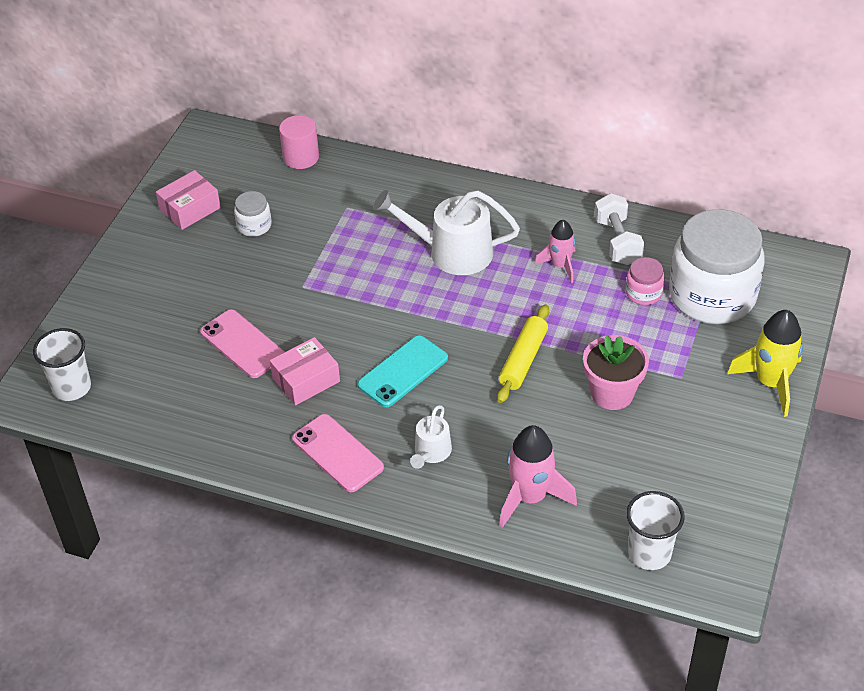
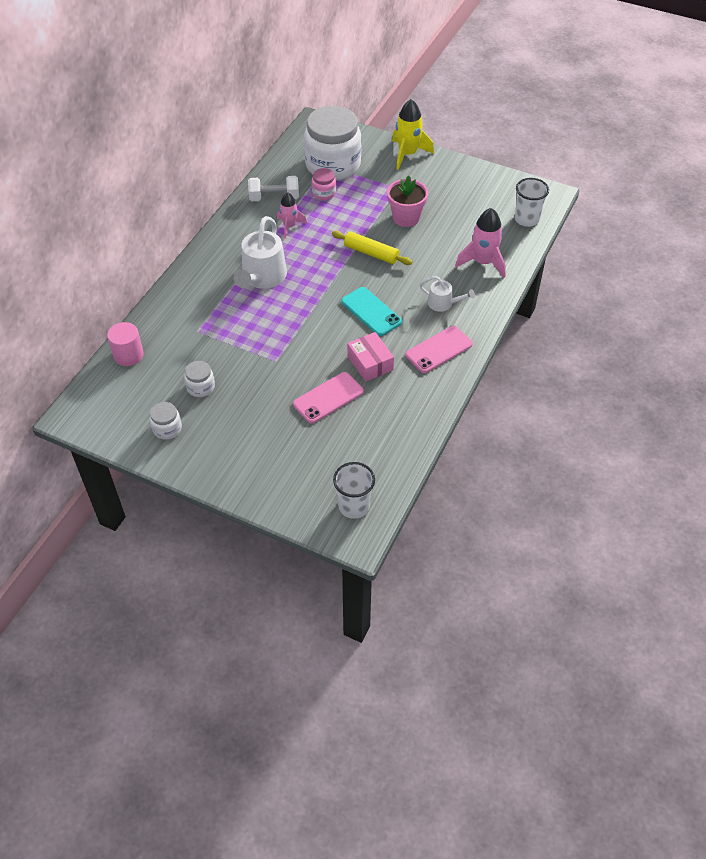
camera: 85 degrees left, 5 degrees up
pink box [156,170,221,230] -> white jar [150,402,182,440]

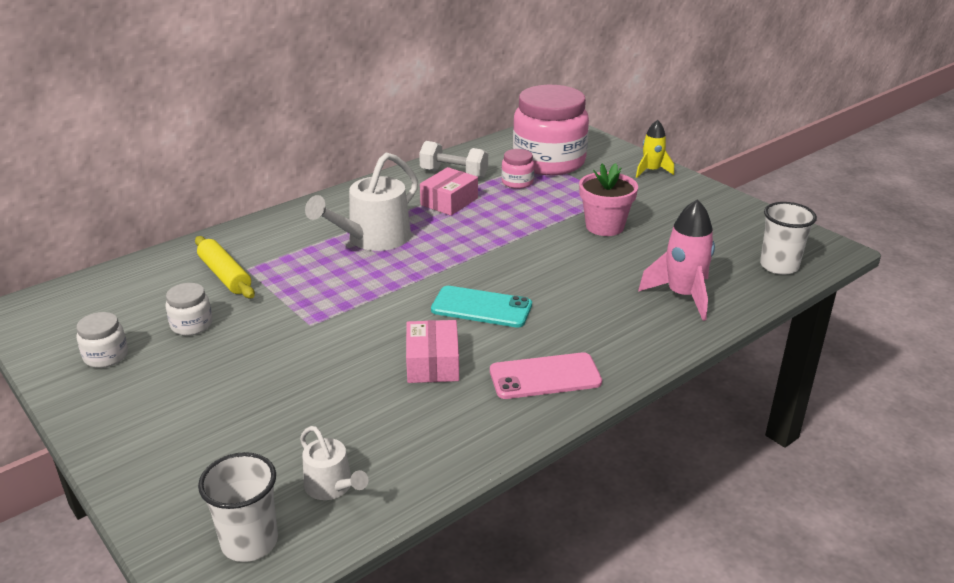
camera: 25 degrees right, 20 degrees down
pink cylinder [107,322,144,366] -> none
pink rocket [277,192,307,239] -> pink box [420,167,478,216]
pink phone [293,372,364,423] -> none
white jar [304,106,361,181] -> pink jar [513,85,589,175]
yellow rolling pin [332,231,412,265] -> yellow rolling pin moved to [195,236,255,298]
turquoise phone [341,287,402,336] -> turquoise phone turned 60 degrees counterclockwise [431,286,532,328]
yellow rocket [392,99,434,170] -> yellow rocket [636,120,674,178], size x0.64
white watering can [420,276,475,312] -> white watering can moved to [300,426,368,500]

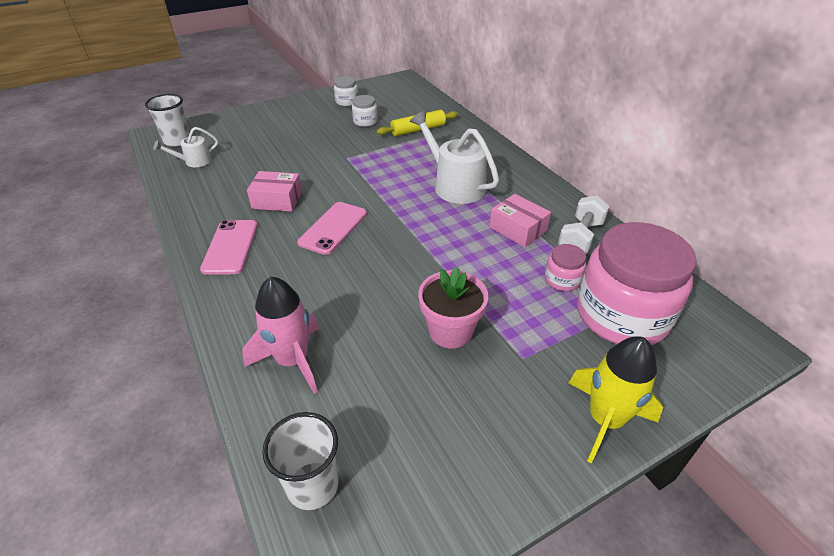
camera: 100 degrees right, 10 degrees up
turquoise phone [431,286,532,328] -> pink phone [297,202,367,255]
yellow rocket [636,120,674,178] -> yellow rocket [569,336,663,463], size x1.57

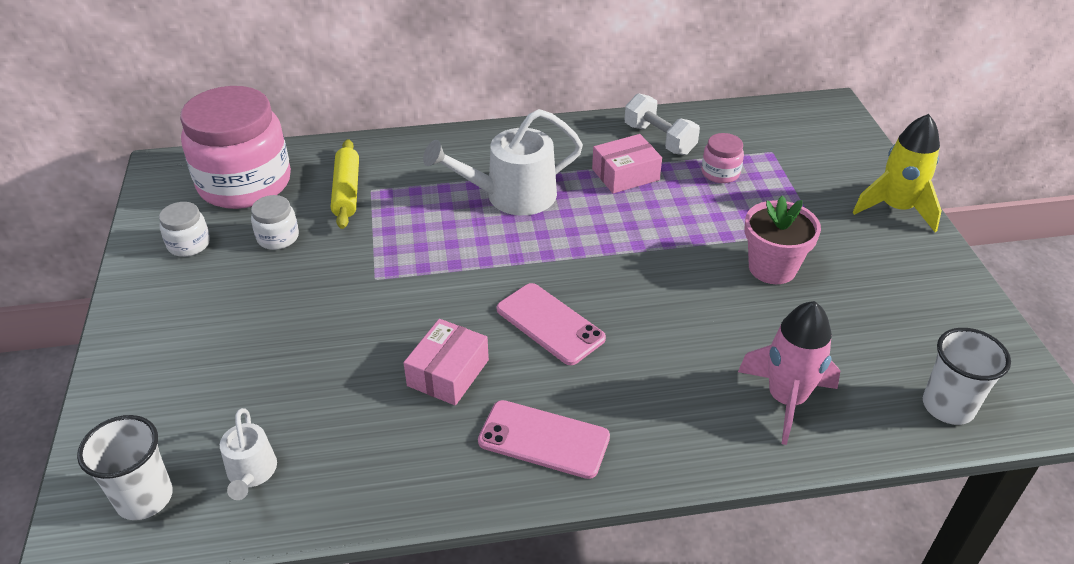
camera: 70 degrees left, 0 degrees up
pink jar [577,222,697,345] -> pink jar moved to [180,86,291,209]

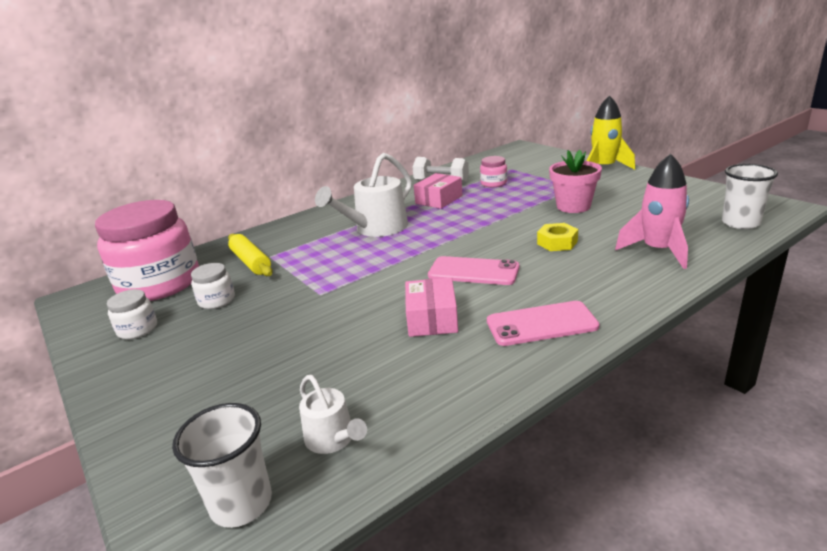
camera: 25 degrees left, 15 degrees down
none -> yellow nut [537,223,578,251]

